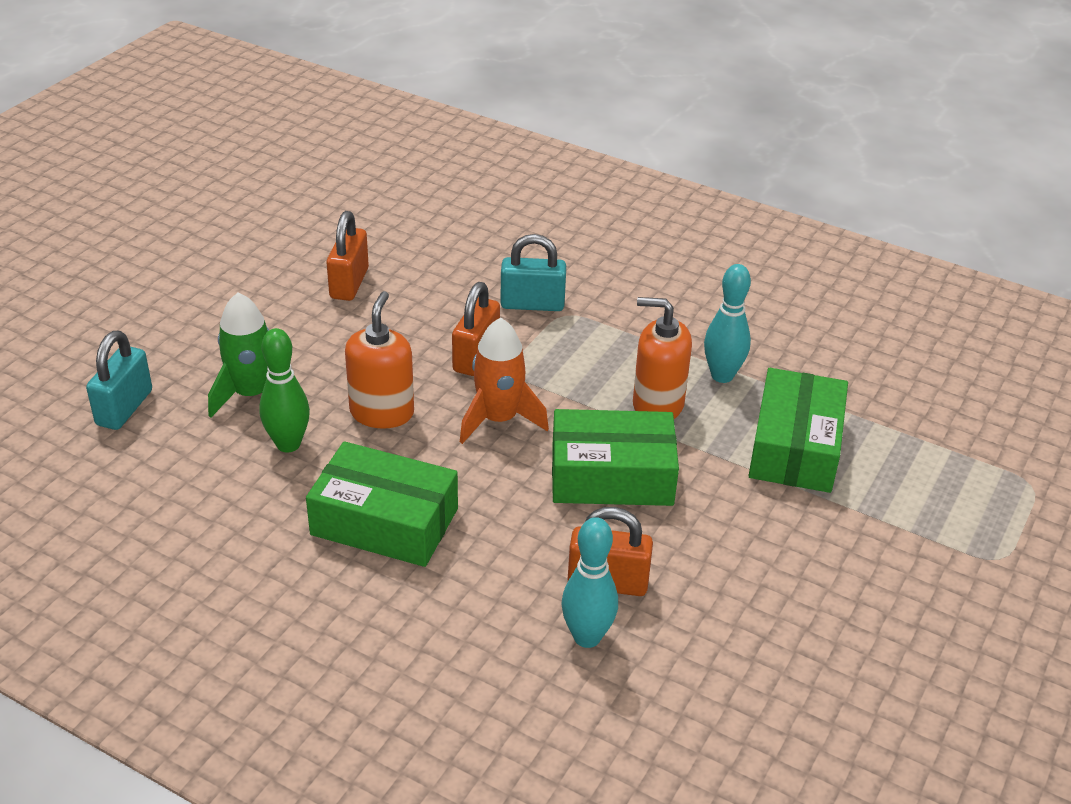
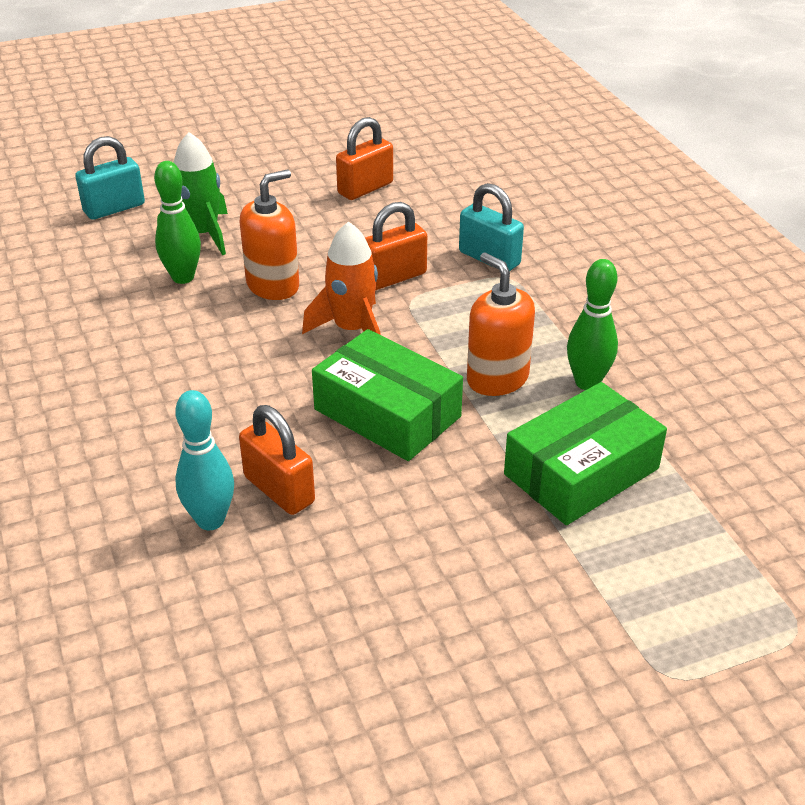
camera: 40 degrees right, 0 degrees up
green box [306,441,458,567] -> none
turquoise bowling pin [704,264,751,383] -> green bowling pin [567,259,618,390]

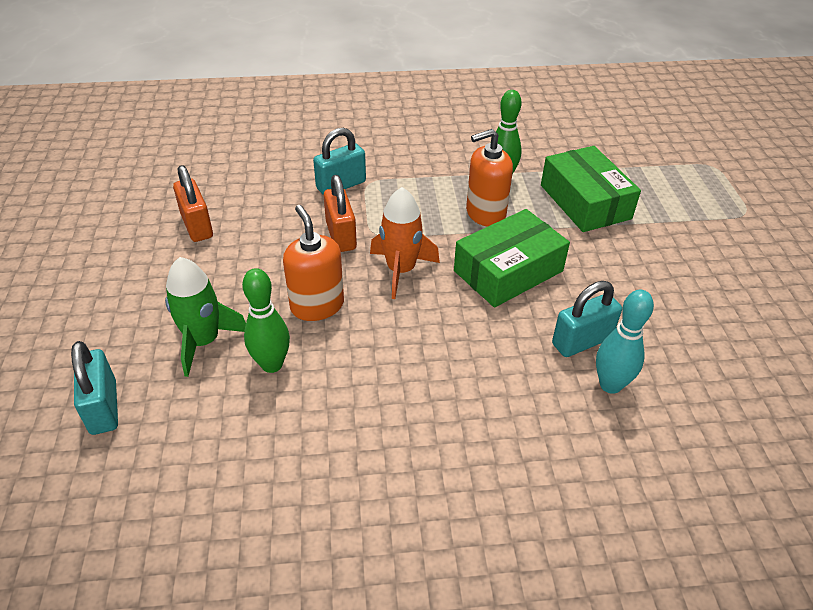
camera: 75 degrees left, 5 degrees up
orange padlock [239,405,315,515] -> turquoise padlock [552,281,622,357]

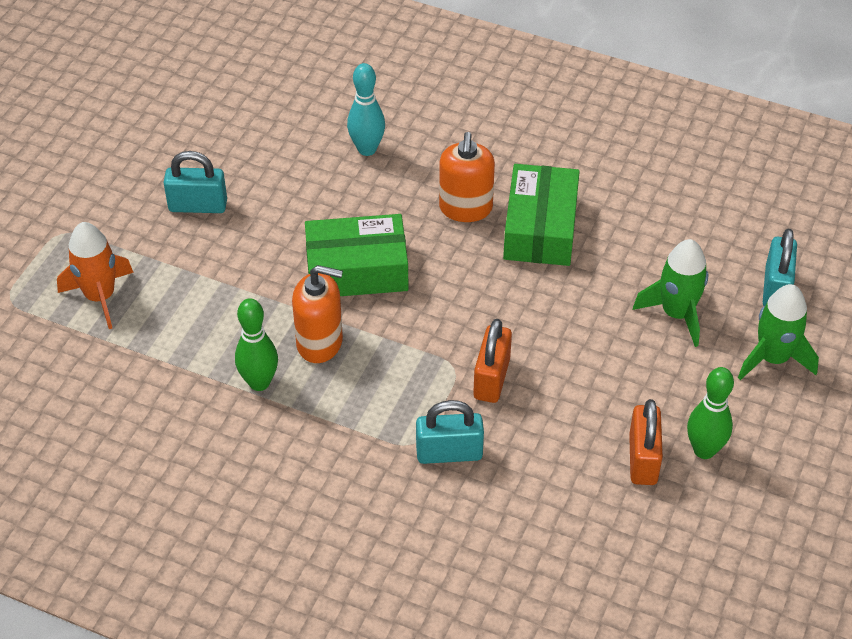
camera: 150 degrees left, 5 degrees up
green bowling pin [242,268,290,373] -> green bowling pin moved to [687,367,734,459]
orange soap dispenser [283,205,344,321] -> orange soap dispenser moved to [439,132,495,222]
orange rocket [370,187,440,299] -> orange rocket moved to [57,222,134,329]
green box [541,146,641,232] -> green box moved to [503,164,580,266]
turquoise padlock [552,281,622,357] -> turquoise padlock moved to [163,151,227,213]
none -> green rocket [738,284,819,380]

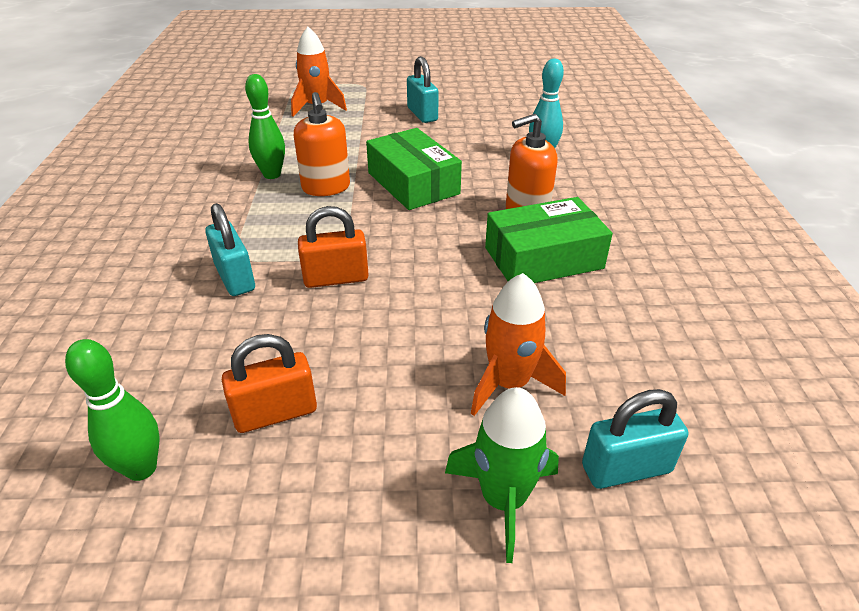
camera: 65 degrees right, 10 degrees down
green rocket [633,239,708,347] -> orange rocket [471,273,566,416]
green bowling pin [687,367,734,459] -> green bowling pin moved to [65,339,160,481]

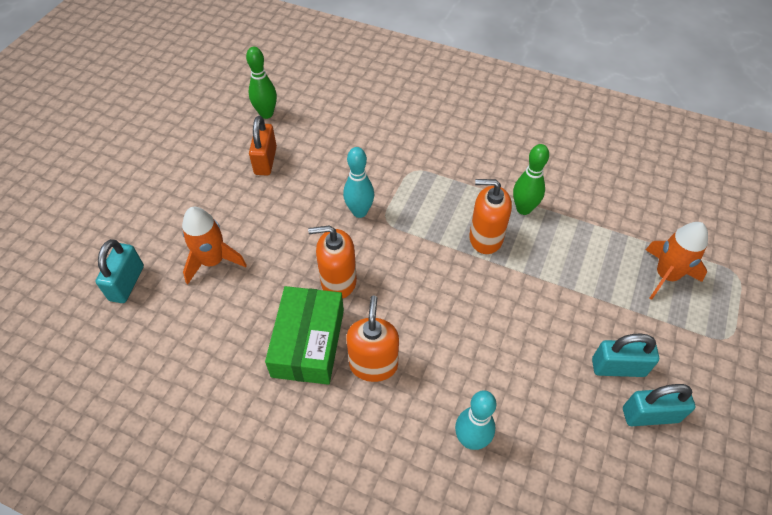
camera: 115 degrees right, 15 degrees up
turquoise padlock [205,203,255,296] -> turquoise padlock moved to [623,384,695,426]
orange padlock [298,206,369,288] -> turquoise bowling pin [343,147,374,218]
green box [366,128,462,210] -> none
green rocket [445,387,559,563] -> none
none -> orange soap dispenser [308,226,357,299]

